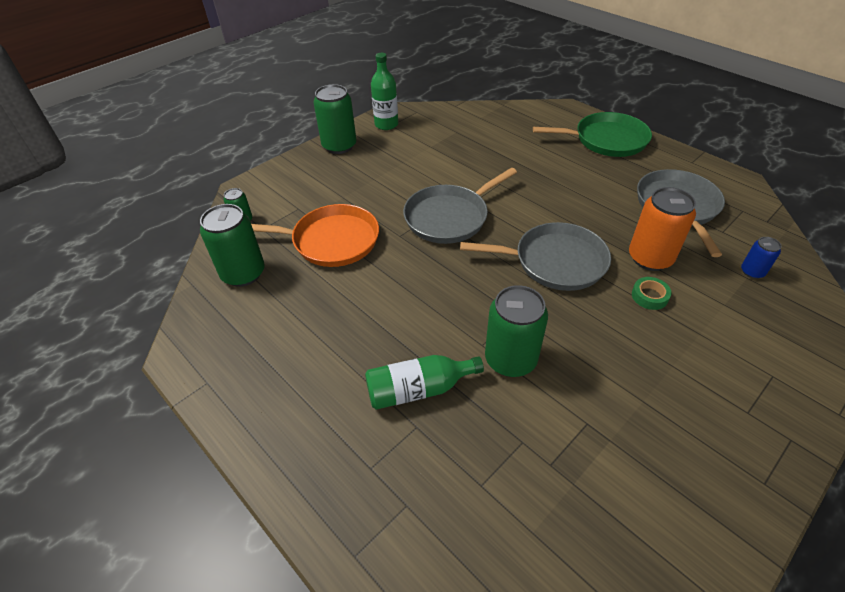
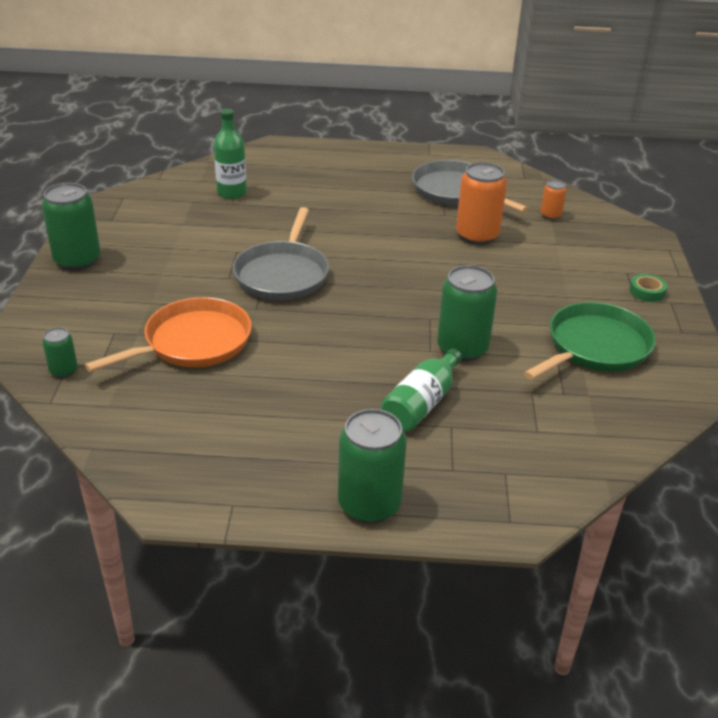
camera: 45 degrees left, 10 degrees down
green can [200,204,265,287] -> green can moved to [338,409,407,523]
green bottle [371,53,398,130] -> green bottle moved to [214,109,247,199]
grey pan [460,222,611,291] -> none
green pan [533,112,652,157] -> green pan moved to [524,302,656,380]
green tape [632,277,672,310] -> green tape moved to [629,274,667,302]
blue can [741,237,782,279] -> orange can [540,180,567,220]

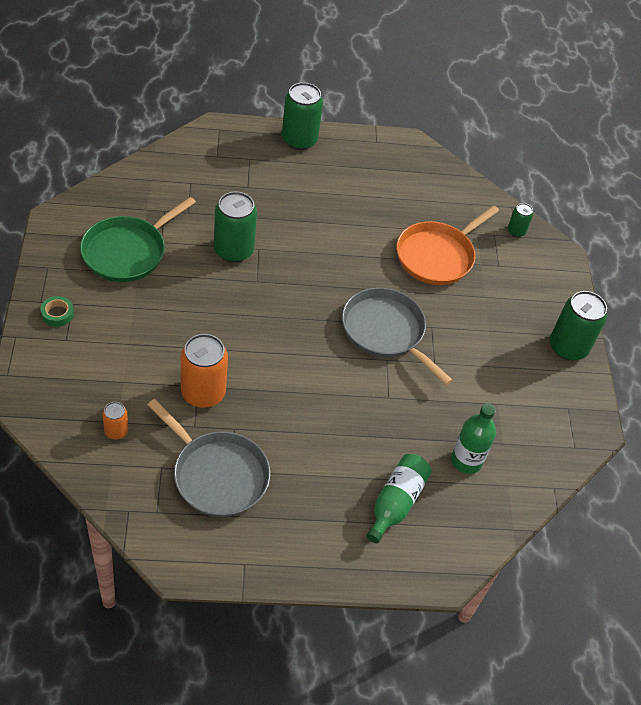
camera: 170 degrees right, 15 degrees up
grey pan [233,207,329,300] -> grey pan turned 45 degrees counterclockwise [342,287,453,385]
green bottle [381,349,462,432] -> green bottle moved to [367,454,432,543]

